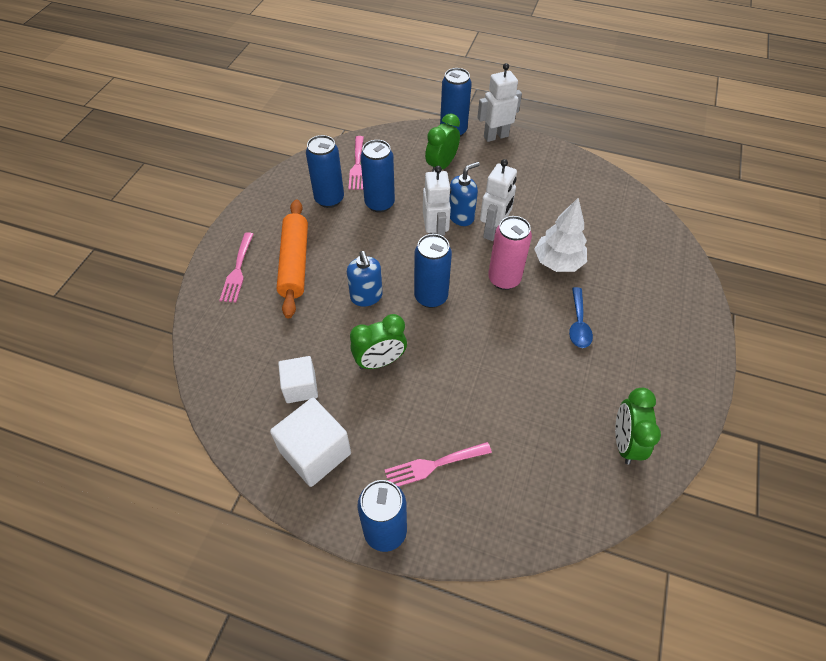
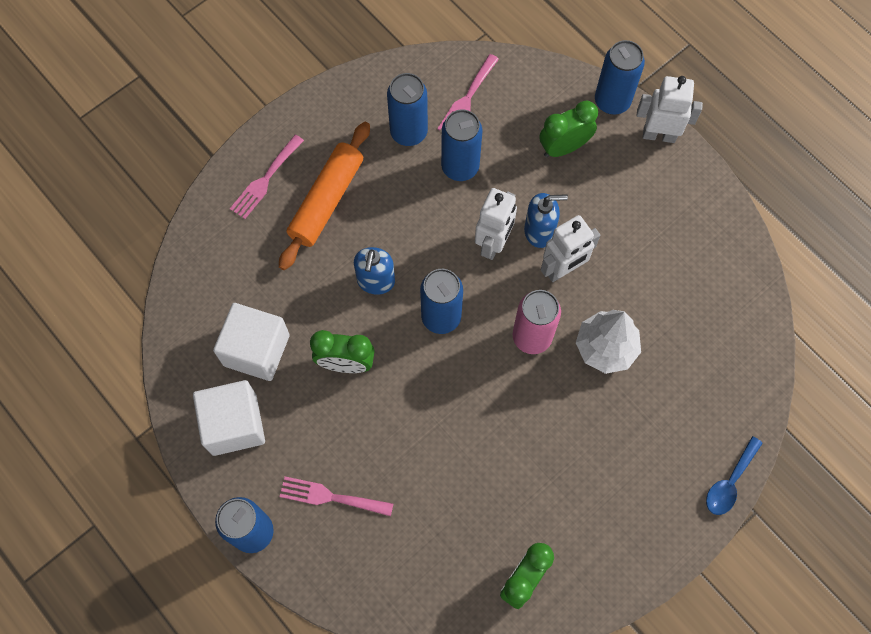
camera: 30 degrees right, 15 degrees up
white cube [278,356,318,403] -> white cube [213,303,290,381], size x1.55
blue spoon [569,287,593,348] -> blue spoon moved to [706,436,763,515]

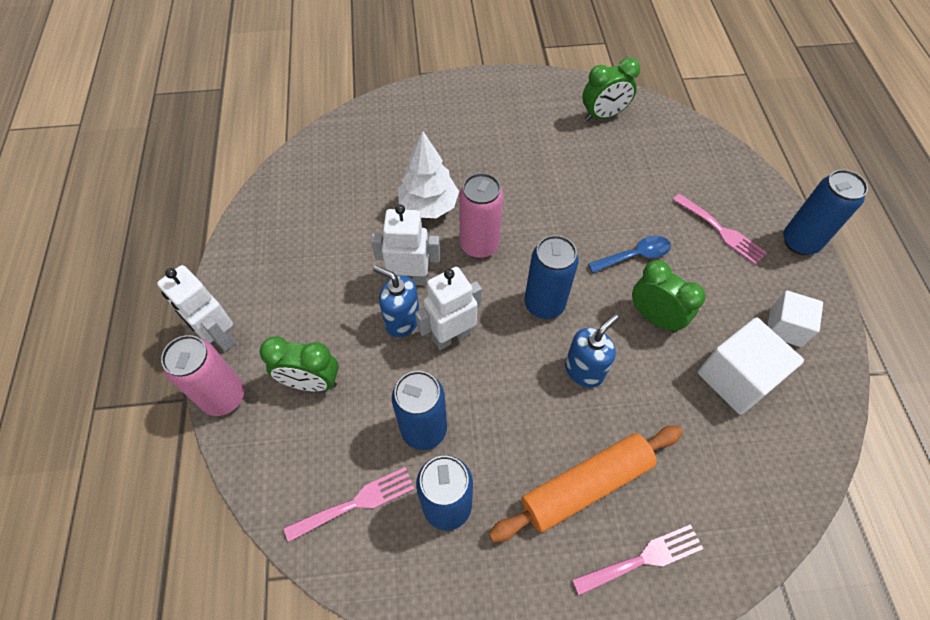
camera: 145 degrees left, 10 degrees down
white cube [193,380,265,456] -> white cube [767,291,823,347], size x0.65
blue can [595,40,645,115] -> pink can [161,335,244,416]
blue spoon [706,436,763,515] -> blue spoon moved to [588,236,671,273]

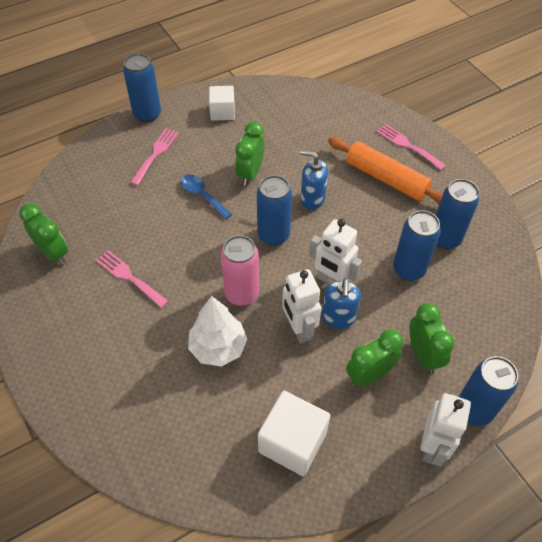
camera: 115 degrees left, 5 degrees down
pink can [161,335,244,416] -> blue can [459,356,518,426]
pink fork [284,467,415,542] -> pink fork moved to [96,250,168,308]
white cube [698,317,804,415] -> white cube moved to [258,391,331,476]
none -> green clock [346,329,403,387]

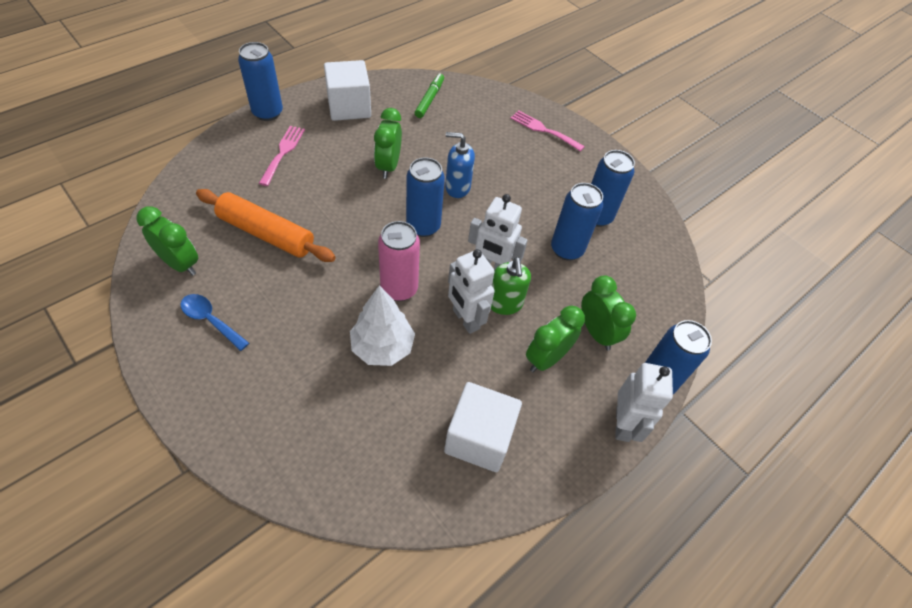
camera: 15 degrees left, 0 degrees up
pink fork [96,250,168,308] -> none
blue spoon [181,174,232,219] -> blue spoon moved to [181,294,249,351]
white cube [209,86,235,121] -> white cube [324,60,371,121], size x1.55
blue soap dispenser [322,278,361,329] -> green soap dispenser [491,257,531,315]
orange rolling pin [328,137,443,204] -> orange rolling pin moved to [196,189,336,262]
none -> green marker [415,73,444,118]

